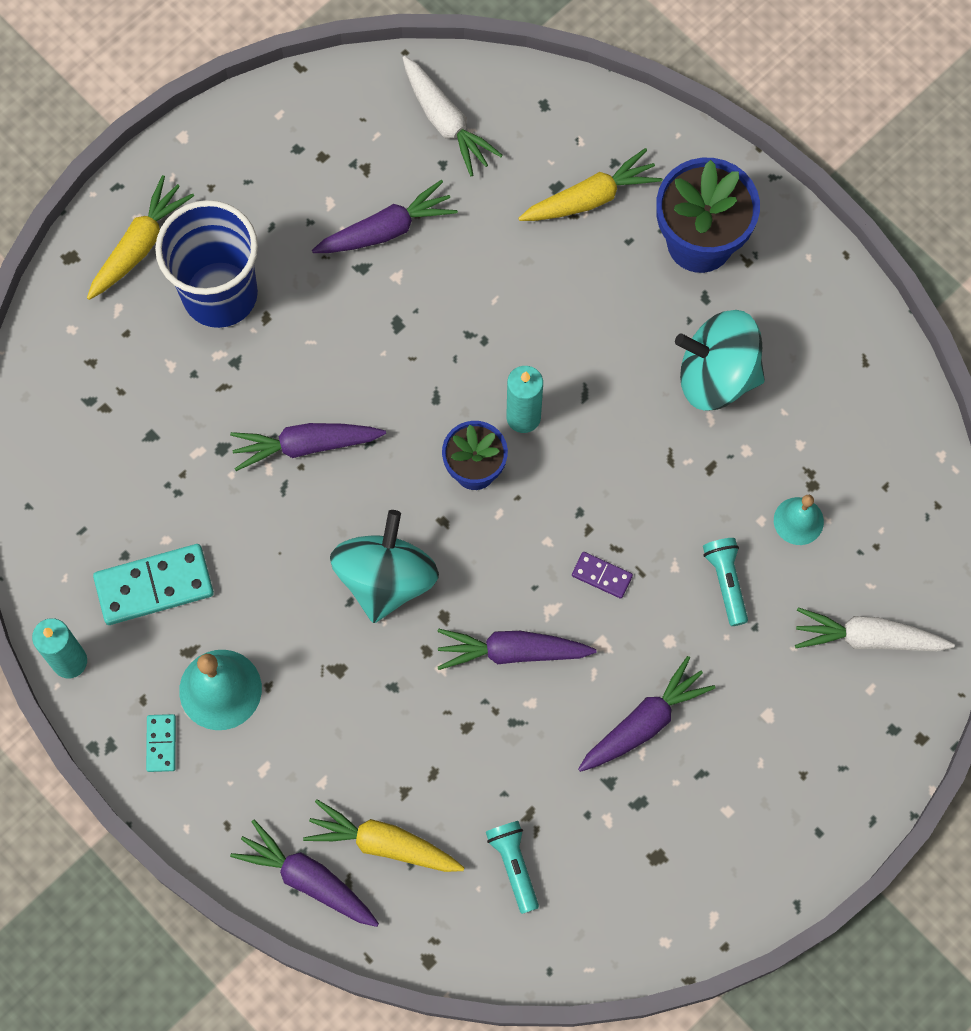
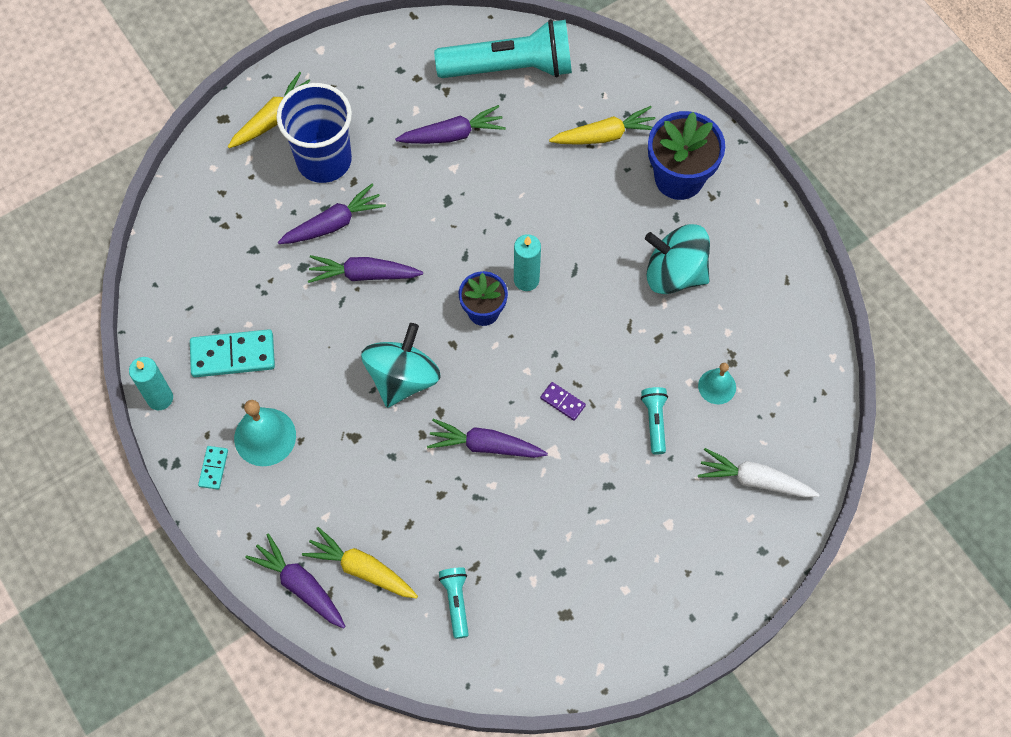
camera: 10 degrees right, 5 degrees down
white carrot [403,56,503,176] -> turquoise flashlight [434,19,572,78]
purple carrot [578,656,716,772] -> purple carrot moved to [278,184,386,244]

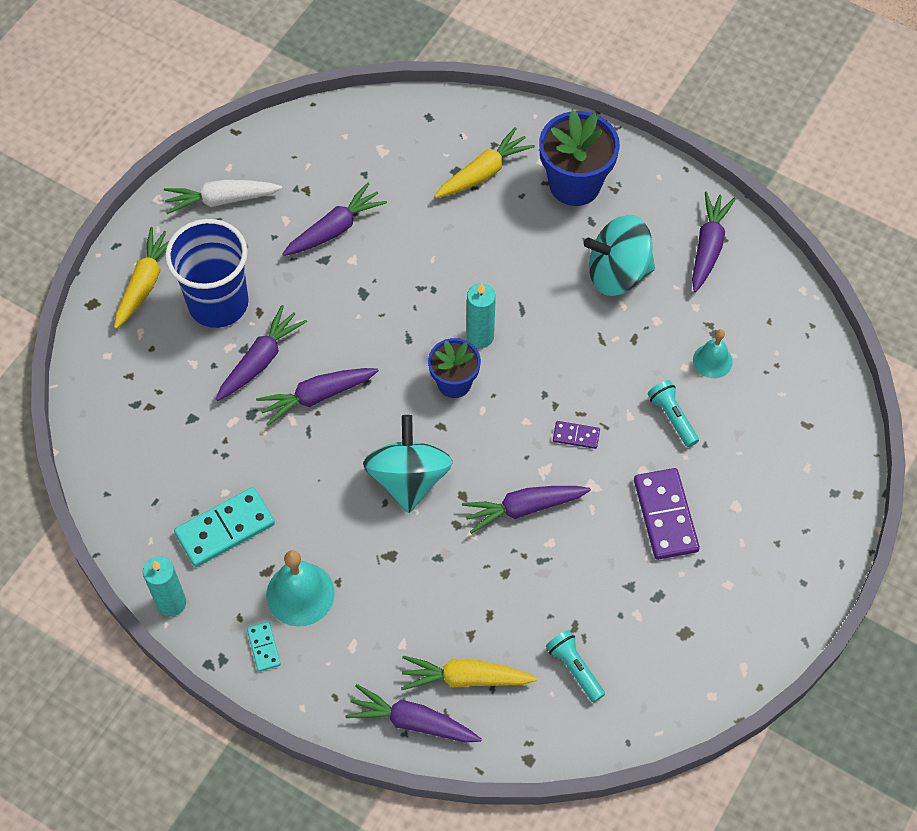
camera: 25 degrees left, 5 degrees down
turquoise flashlight [434,19,572,78] -> none
white carrot [698,448,820,498] -> white carrot moved to [164,180,282,214]
none -> purple domino [634,468,700,560]
none -> purple carrot [692,191,736,292]

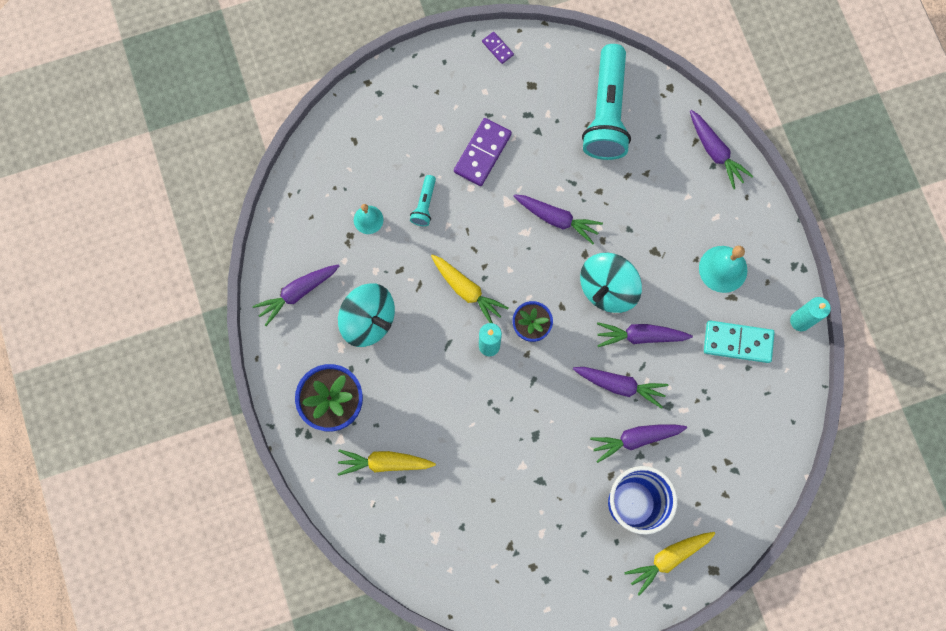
camera: 140 degrees left, 15 degrees up
white carrot [164,180,282,214] -> none
turquoise domino [247,621,281,672] -> none
purple carrot [282,183,387,256] -> purple carrot moved to [597,322,693,347]
yellow carrot [401,656,537,690] -> yellow carrot moved to [431,254,509,323]
turquoise flashlight [546,630,605,703] -> turquoise flashlight [582,44,631,160], size x2.28
purple domino [553,421,600,449] -> purple domino moved to [482,32,514,64]

